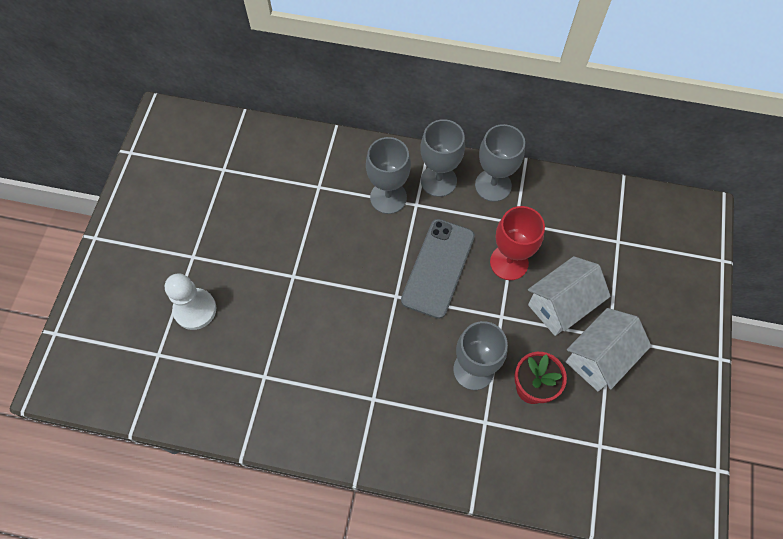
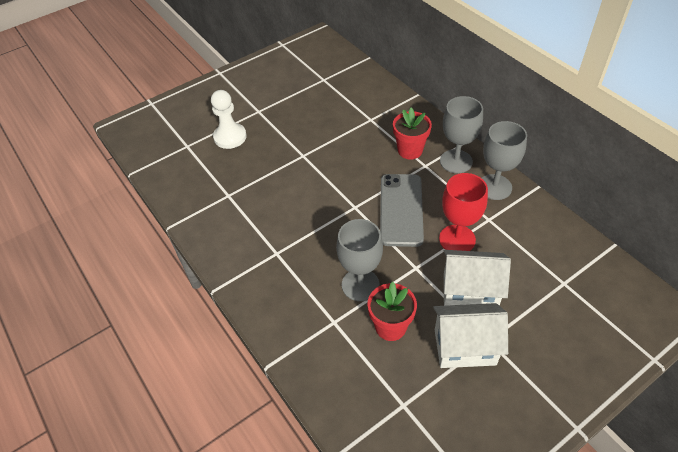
camera: 45 degrees right, 15 degrees down
grey goblet [366,137,411,214] -> red flower pot [393,108,432,160]
grey phone [401,219,475,319] -> grey phone turned 60 degrees counterclockwise [380,174,424,247]

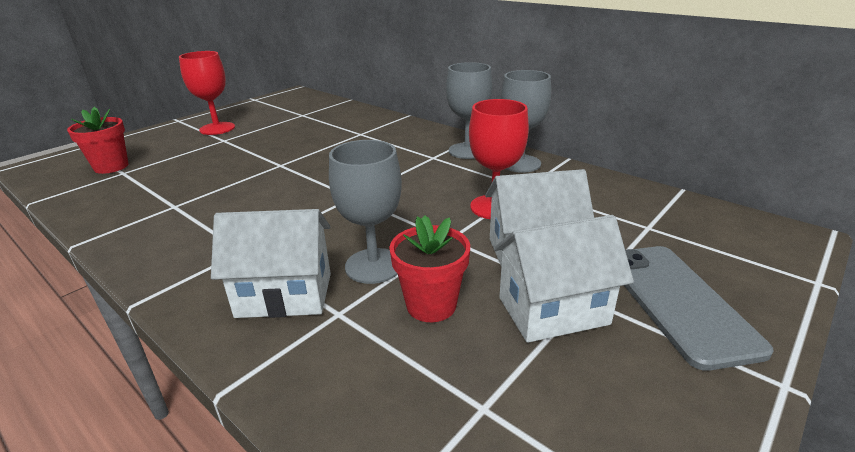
camera: 15 degrees left, 20 degrees down
white pawn [211,90,247,149] -> none
grey phone [380,174,424,247] -> grey phone moved to [624,246,774,371]
red flower pot [393,108,432,160] -> red flower pot moved to [67,107,128,174]
none -> red goblet [179,51,235,135]
none -> white house [211,209,331,318]

